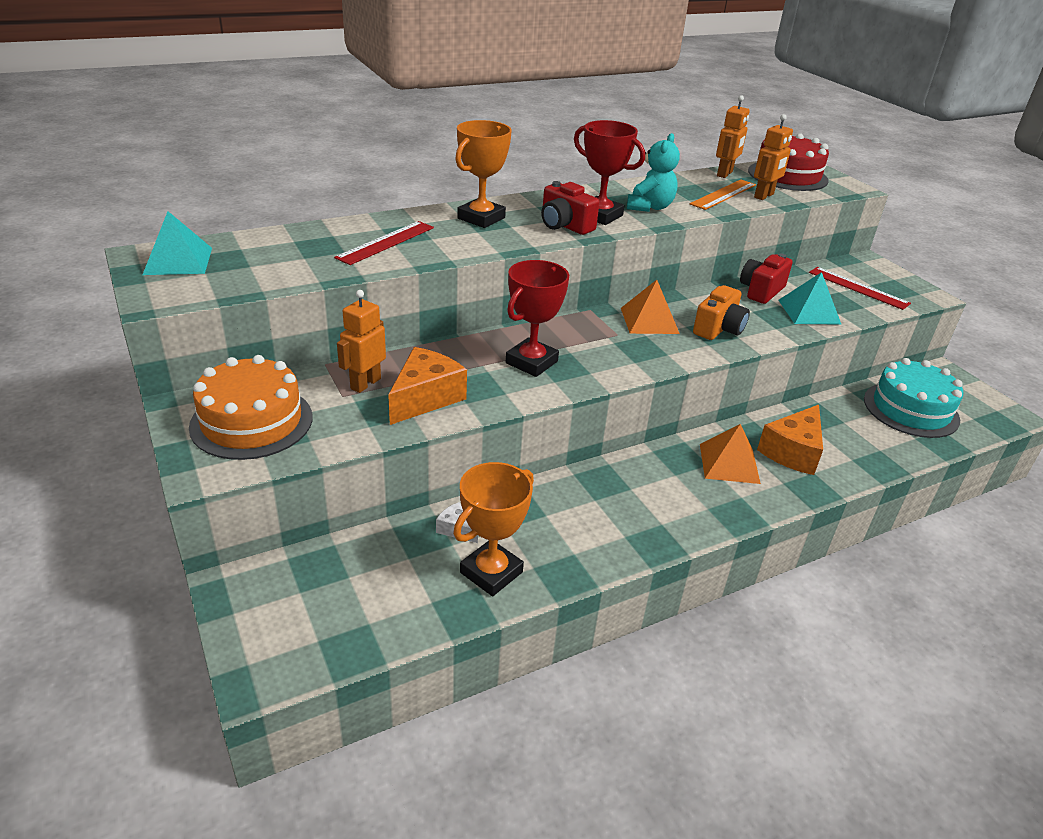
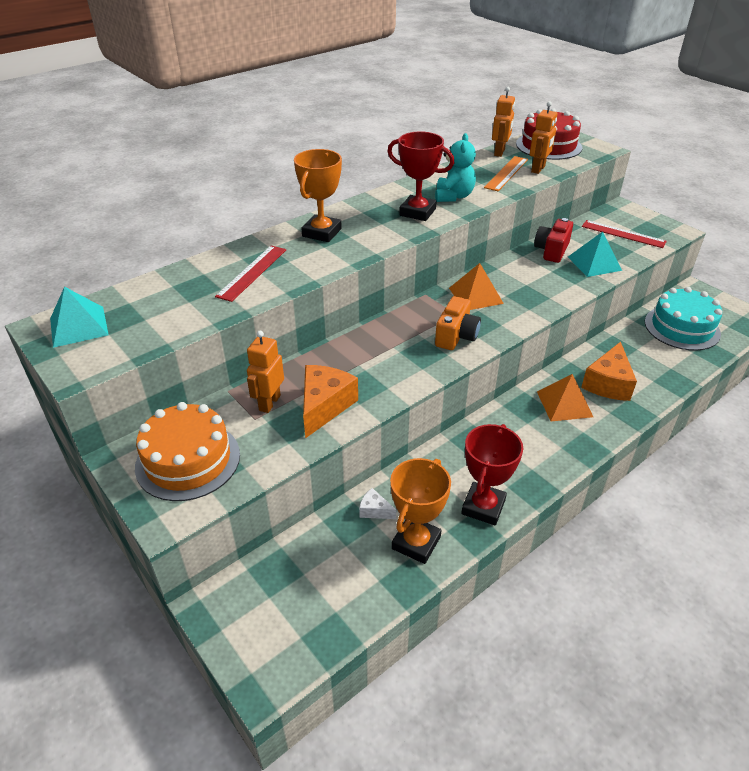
camera: 10 degrees left, 5 degrees up
red trophy [506,260,569,377] -> red trophy moved to [461,424,523,526]
red camera [541,181,599,235] -> none
orange camera [693,285,750,340] -> orange camera moved to [435,296,481,350]

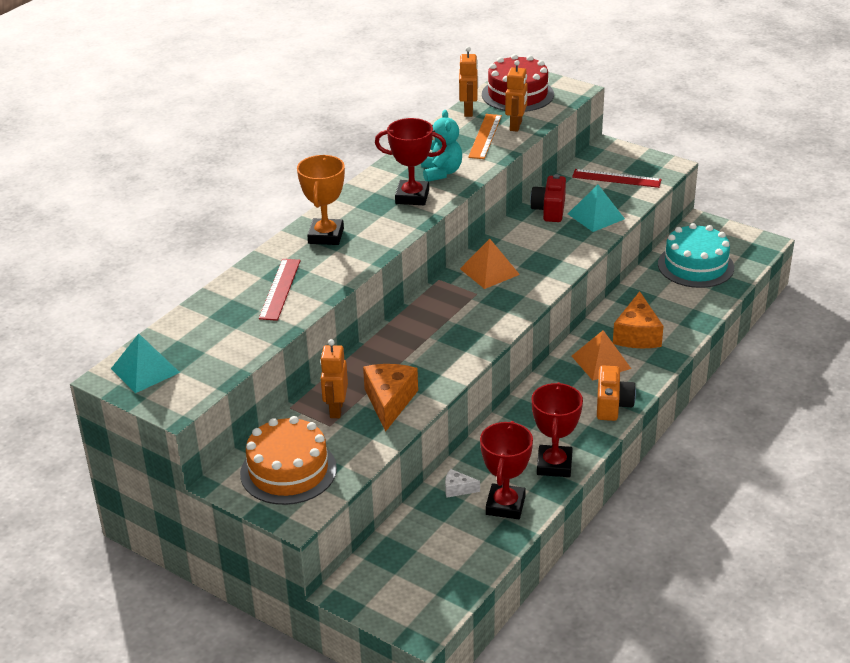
camera: 15 degrees left, 5 degrees down
orange trophy [390,458,451,564] -> red trophy [480,421,533,519]
orange camera [435,296,481,350] -> orange camera moved to [597,365,636,421]

